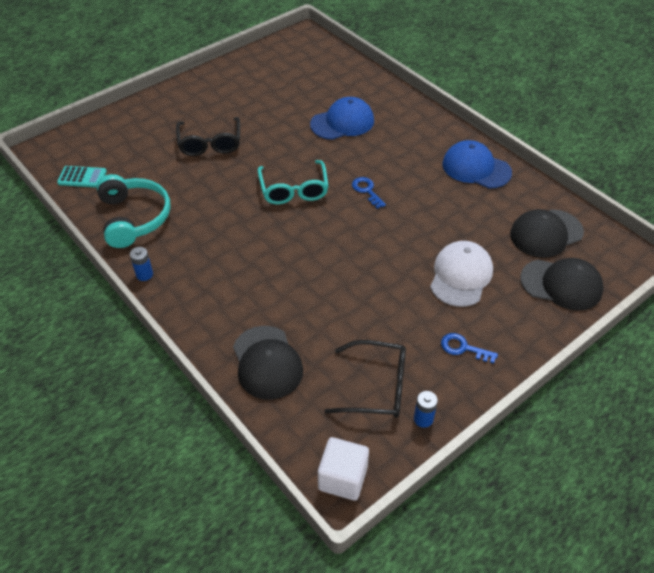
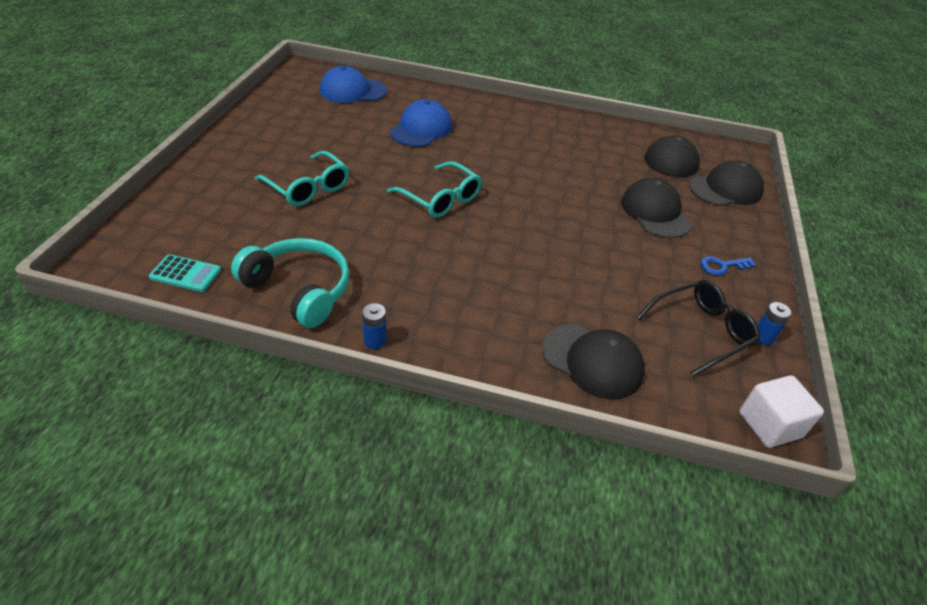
camera: 40 degrees left, 5 degrees down
turquoise calculator [57,166,107,188] -> turquoise calculator turned 45 degrees clockwise [149,254,221,292]
black glasses [176,117,240,156] -> turquoise glasses [255,151,349,206]
blue key [352,177,386,209] -> none
white cap [430,241,493,307] -> black cap [621,178,691,238]
blue cap [442,140,512,189] -> blue cap moved to [320,66,387,103]

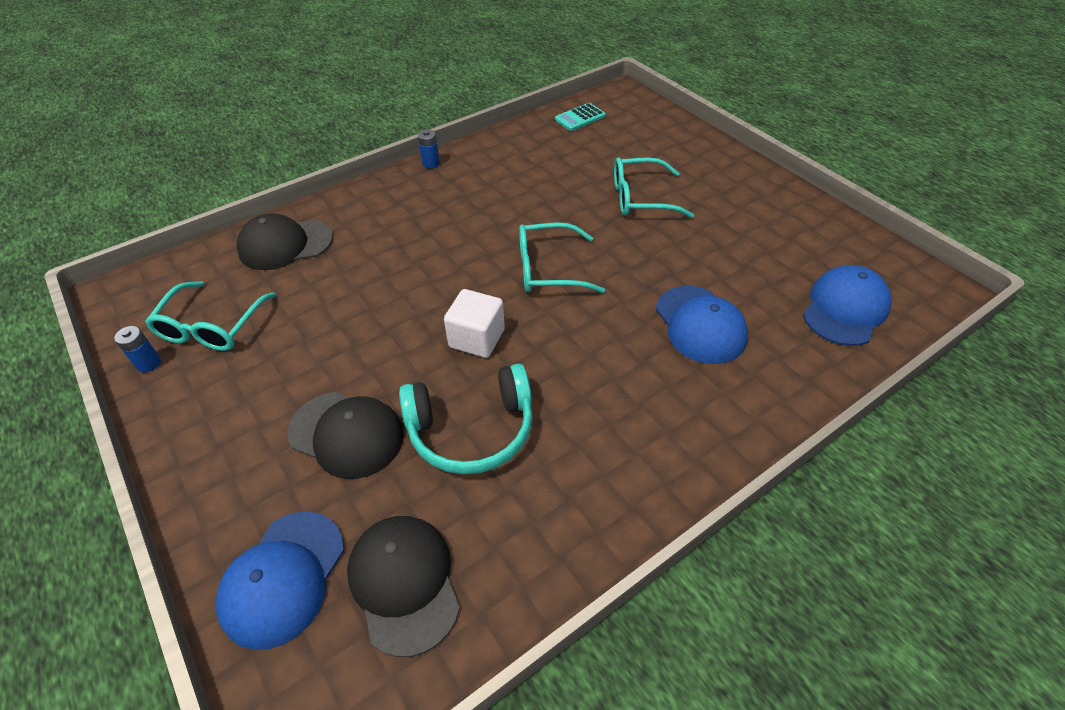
camera: 135 degrees right, 5 degrees up
turquoise headphones [231,238,350,328] -> turquoise headphones moved to [399,364,532,474]
black glasses [637,280,760,377] -> turquoise glasses [145,281,276,351]
black cap [689,160,764,206] -> blue cap [216,511,344,650]
blue key [700,256,756,276] -> none
white cube [739,375,824,448] -> white cube moved to [444,289,505,358]

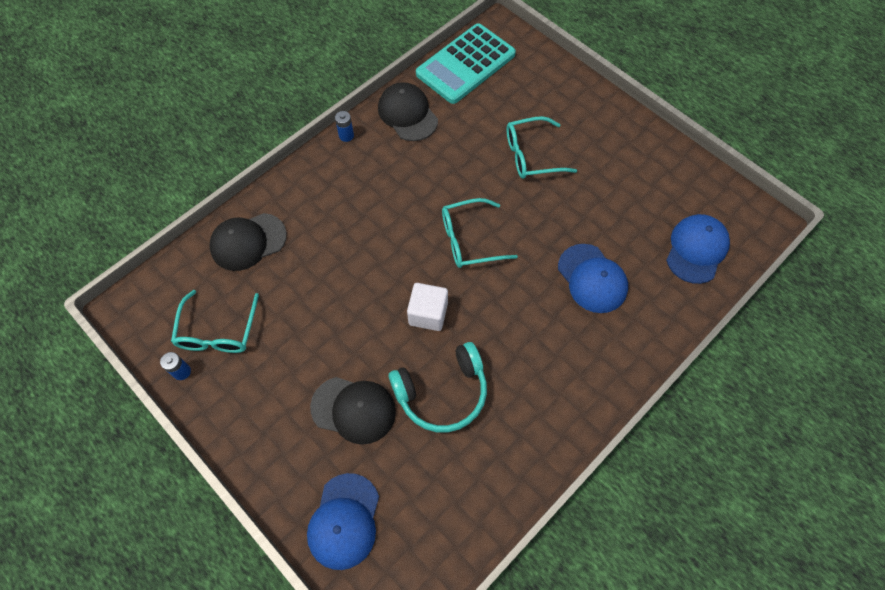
camera: 10 degrees left, 15 degrees up
black cap [347,516,460,657] -> black cap moved to [378,82,438,141]
turquoise calculator [555,103,606,131] -> turquoise calculator [416,23,516,104], size x2.25

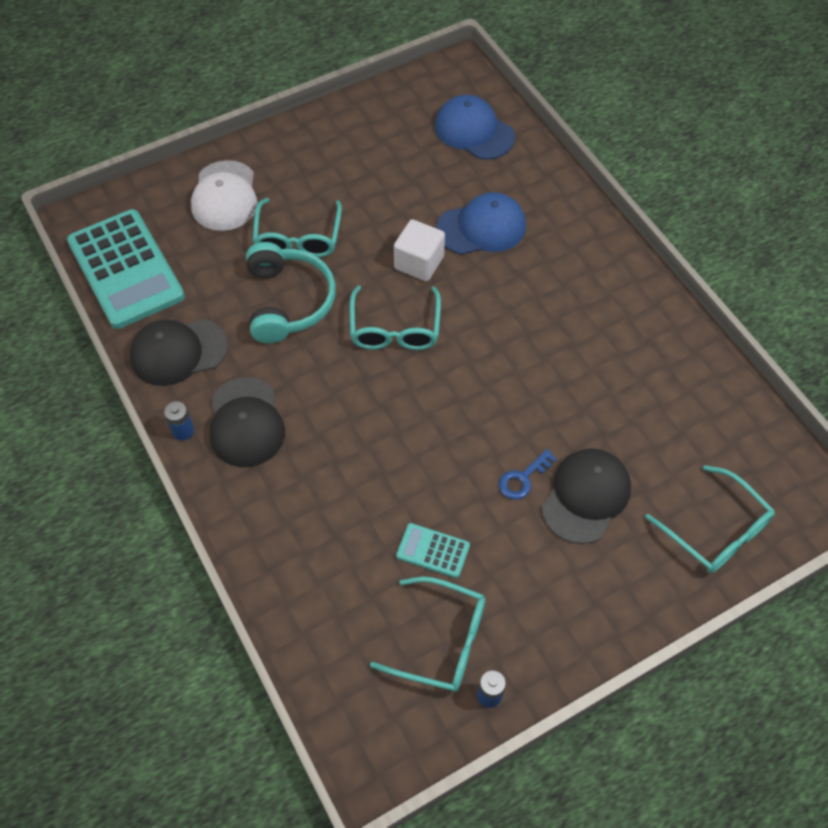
camera: 75 degrees left, 5 degrees down
black cap [209,213,287,271] -> black cap moved to [210,377,285,467]
blue cap [307,473,379,570] -> turquoise glasses [645,465,775,573]
turquoise headphones [389,342,487,432] -> turquoise headphones moved to [246,242,336,344]
white cube [407,283,448,331] -> white cube moved to [394,219,445,281]
none -> white cap [191,160,257,231]
none -> turquoise calculator [396,523,470,578]
none -> blue key [499,449,557,500]

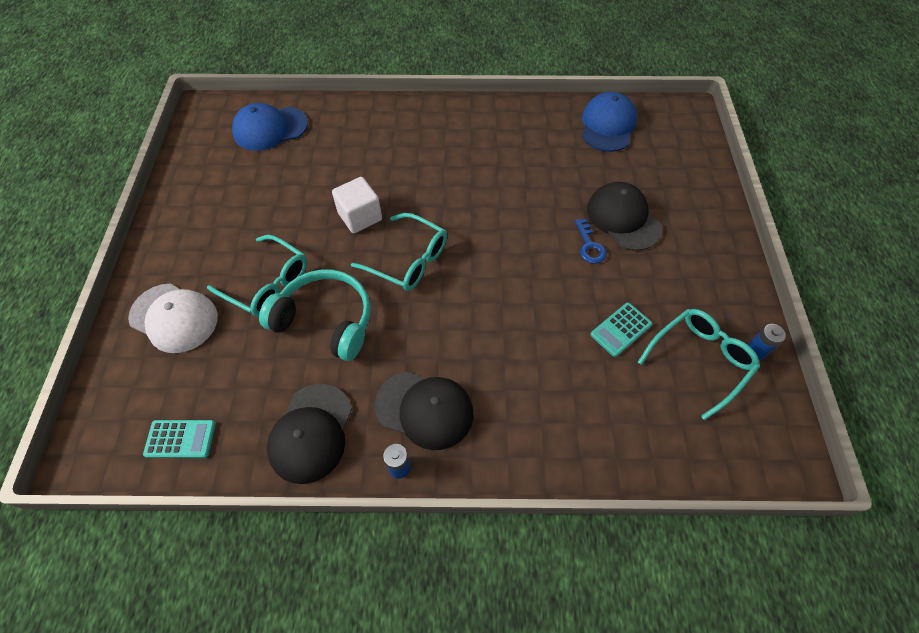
camera: 60 degrees left, 0 degrees up
turquoise calculator [67,209,185,329] -> turquoise calculator [143,420,216,458], size x0.45
blue cap [436,192,526,255] -> blue cap moved to [582,92,637,152]
turquoise glasses [645,465,775,573] -> none

